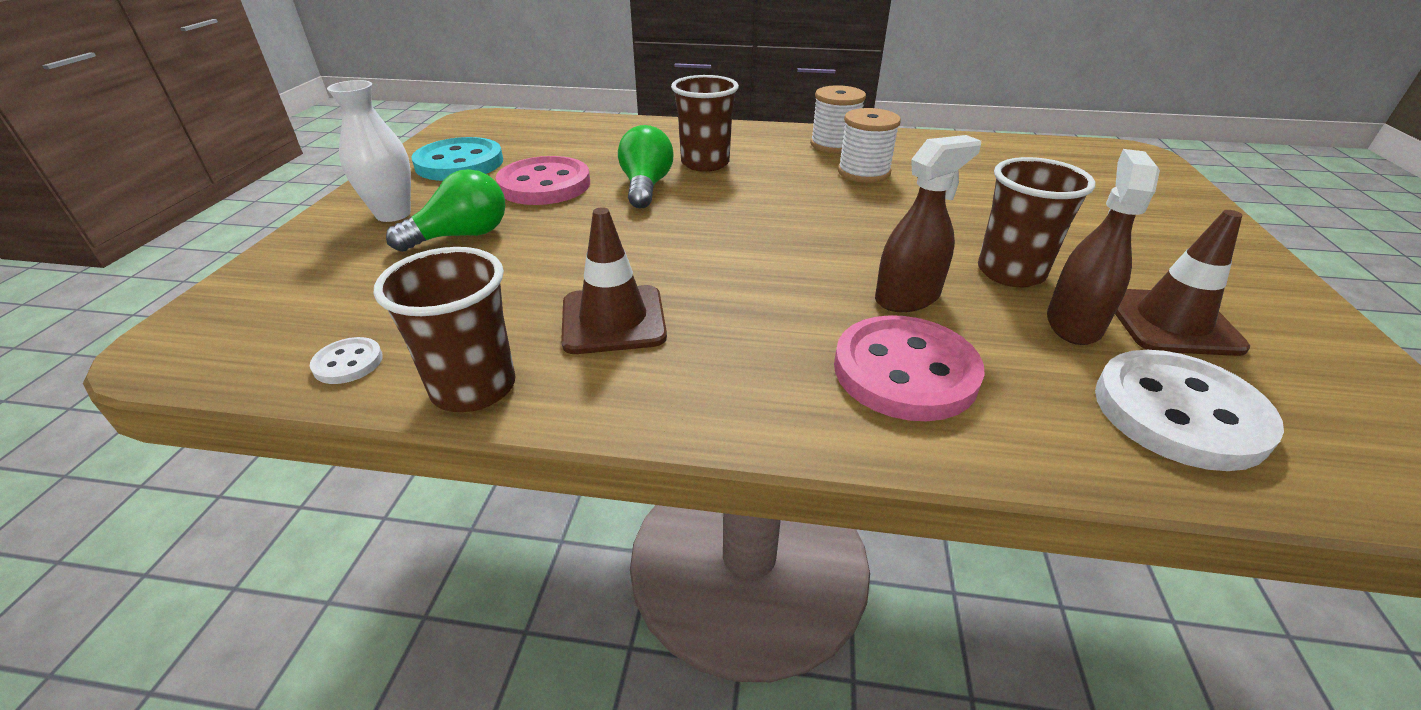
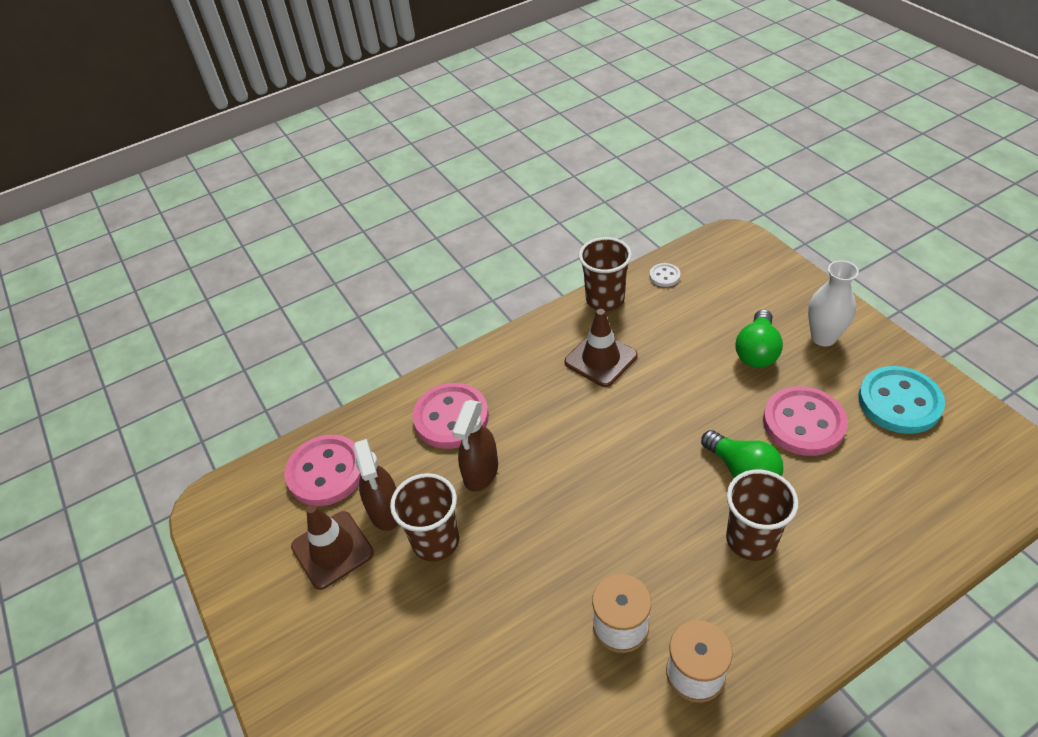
camera: 145 degrees right, 10 degrees up
white button [1095,350,1284,471] -> pink button [284,435,361,506]

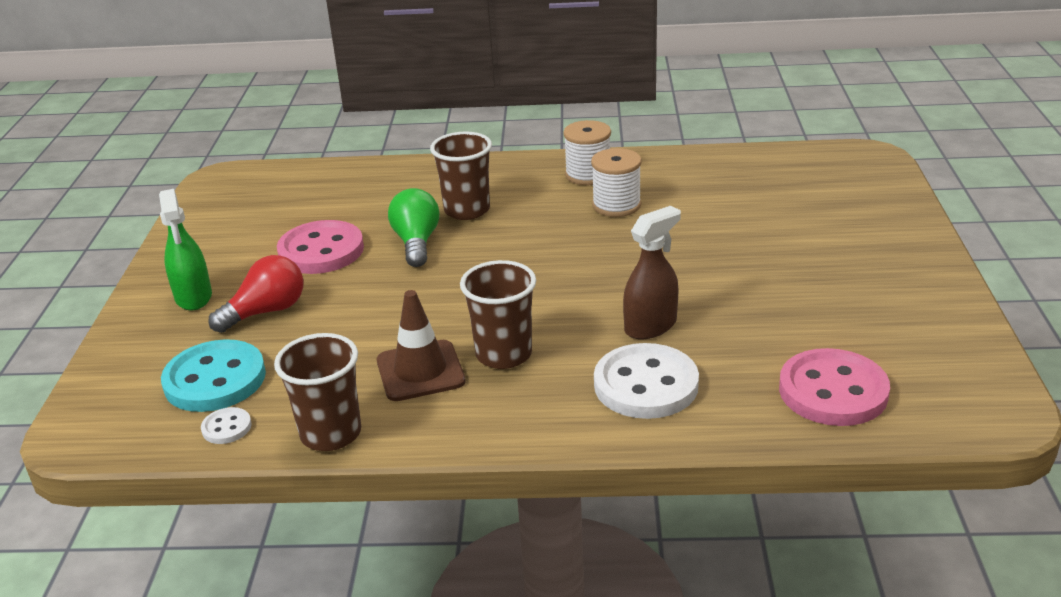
camera: 150 degrees left, 15 degrees down
brown traffic cone [291,504,374,590] -> none
brown spray bottle [354,439,398,531] -> none
brown cup [390,473,459,562] -> brown cup moved to [460,260,536,369]
pink button [412,383,489,449] -> white button [594,343,699,419]
green light bulb [735,309,783,368] -> red light bulb [208,255,303,333]
white vase [808,260,859,346] -> green spray bottle [159,189,212,311]
turquoise button [858,366,945,434] -> turquoise button moved to [161,339,266,412]

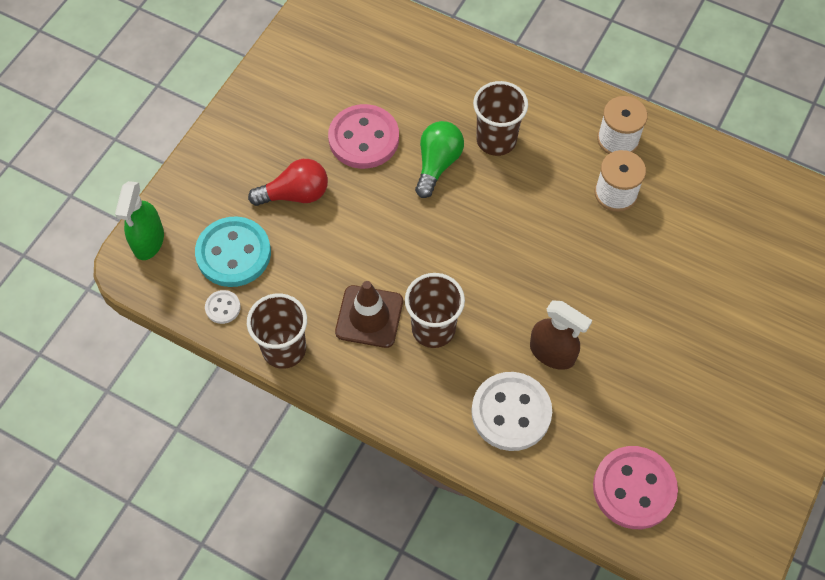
camera: 25 degrees right, 30 degrees up
green spray bottle [159,189,212,311] -> green spray bottle moved to [115,181,164,260]
brown spray bottle [623,206,681,340] -> brown spray bottle turned 45 degrees clockwise [530,300,592,370]

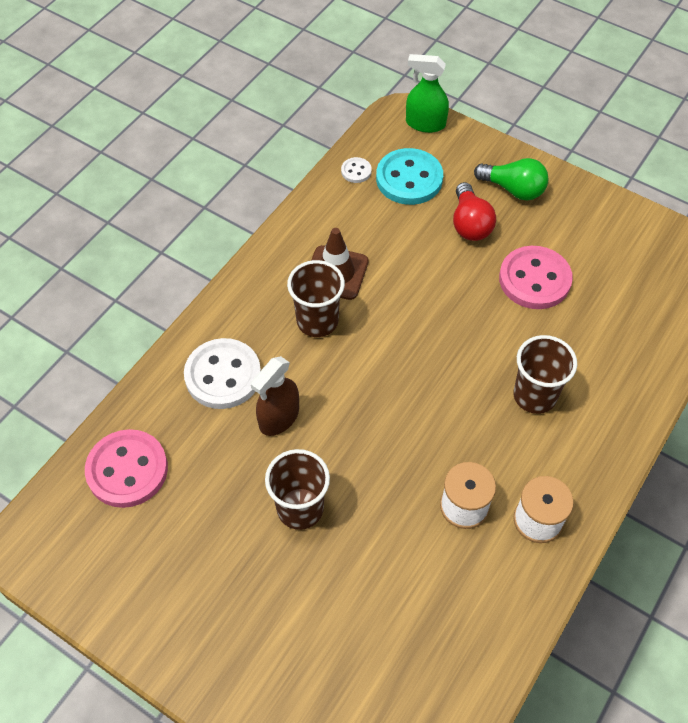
camera: 95 degrees right, 5 degrees down
brown cup [247,293,307,369] -> brown cup moved to [265,449,330,530]
green light bulb [415,121,464,198] -> green light bulb moved to [474,158,548,201]

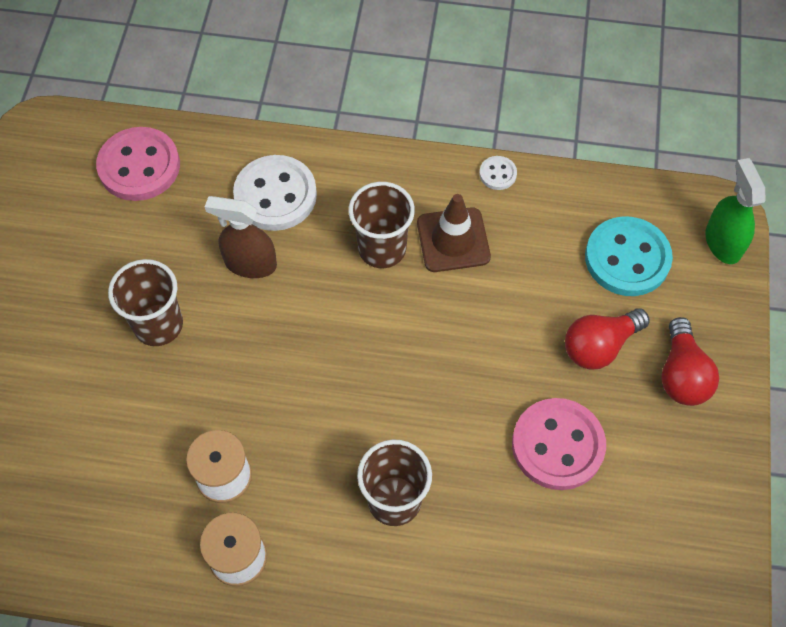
camera: 65 degrees right, 5 degrees up
white button [341,157,372,183] -> white button moved to [479,156,517,190]
green light bulb [474,158,548,201] -> red light bulb [661,317,719,406]

